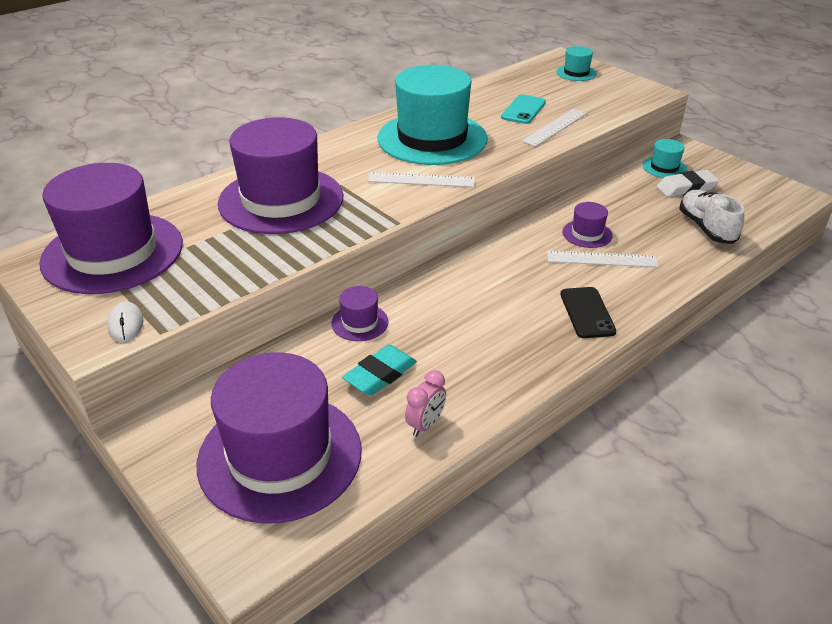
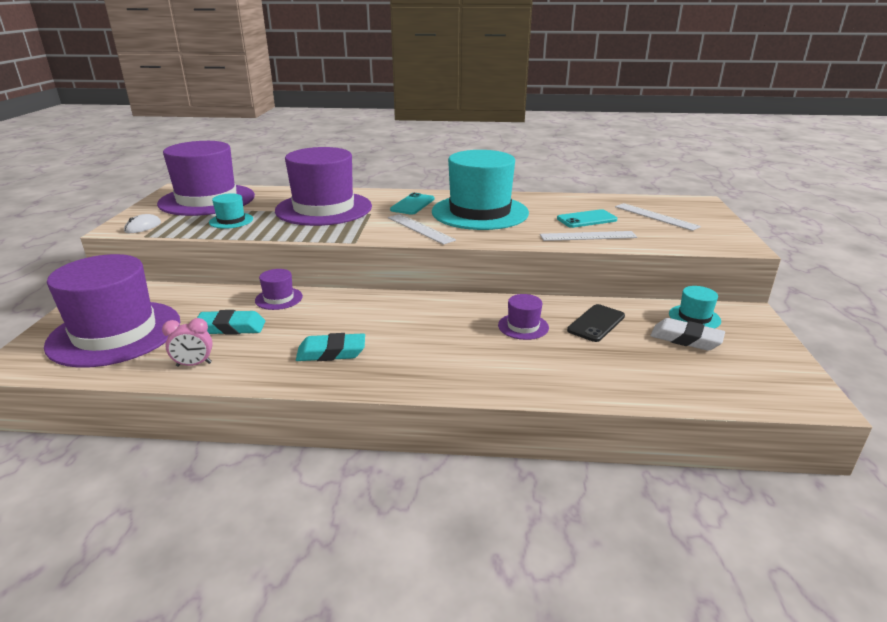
camera: 45 degrees right, 10 degrees down
white ruler [547,250,659,268] -> white ruler moved to [615,203,701,231]
turquoise hat [556,46,597,81] -> turquoise hat moved to [209,194,253,229]
black phone [560,287,616,338] -> black phone moved to [567,304,625,342]
white shoe [679,190,744,244] -> none
none -> turquoise eraser [296,333,365,361]
none -> turquoise phone [390,193,435,214]

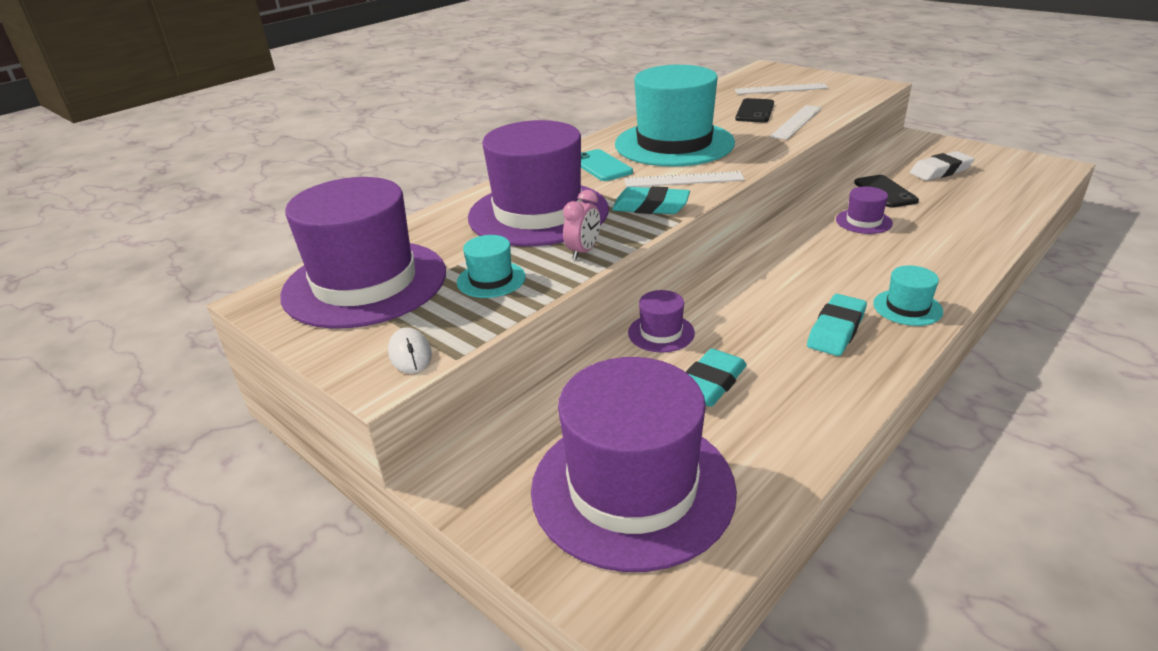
camera: 50 degrees left, 5 degrees up
pink clock [162,318,213,367] -> pink clock moved to [563,190,600,260]
turquoise phone [557,209,617,228] -> black phone [735,98,774,122]
turquoise hat [669,286,721,328] -> turquoise hat moved to [873,265,943,326]
none -> turquoise eraser [612,186,690,214]

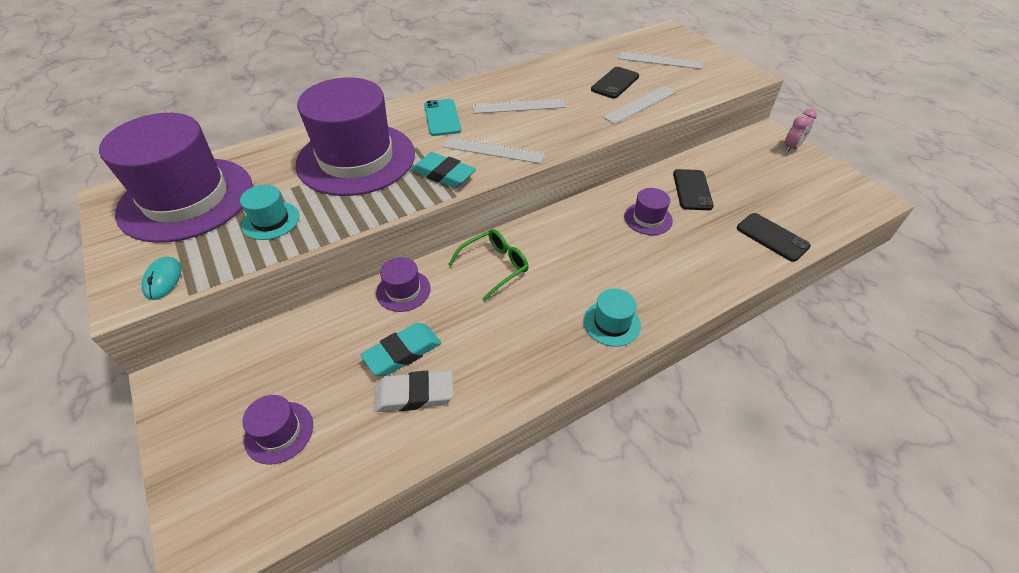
camera: 15 degrees right, 15 degrees up
white mouse [388,327,432,374] -> turquoise mouse [142,257,182,300]
purple hat [531,357,737,572] -> purple hat [242,395,313,465], size x0.42
pink clock [563,190,600,260] -> pink clock moved to [785,109,817,153]
turquoise hat [615,65,735,167] -> white ruler [472,99,566,114]
turquoise eraser [807,294,867,356] -> none
white eraser [910,151,974,181] -> white eraser moved to [374,370,453,412]
none -> green glasses [448,229,529,301]
none -> black phone [737,213,811,262]

